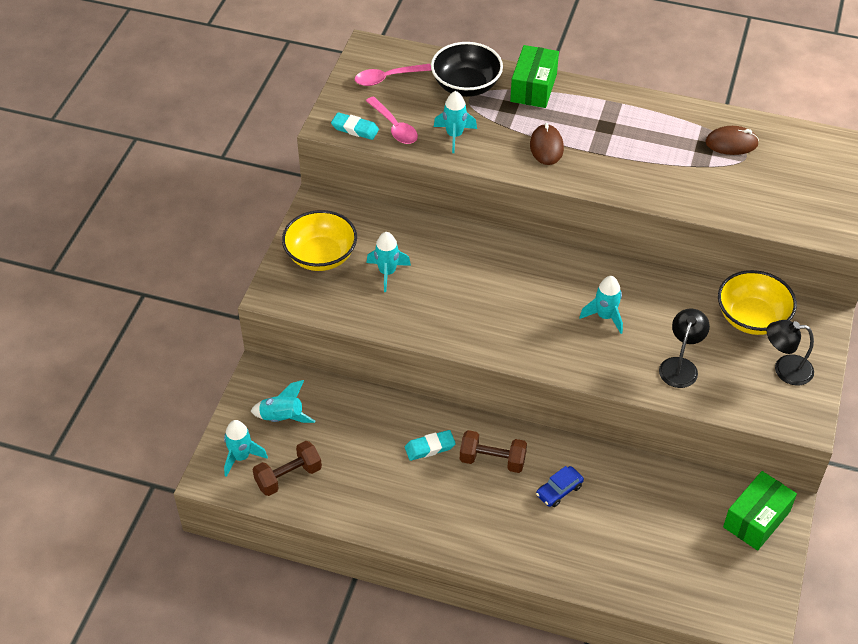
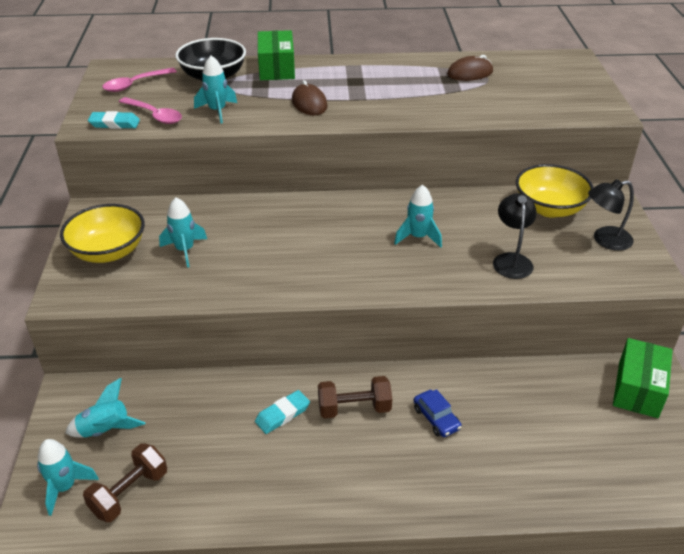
camera: 20 degrees left, 10 degrees down
blue car [536,466,584,507] -> blue car turned 60 degrees counterclockwise [414,389,462,437]

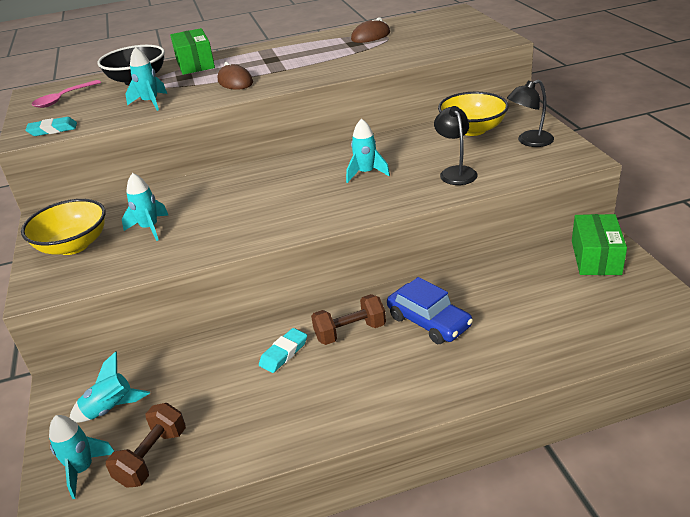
camera: 10 degrees left, 5 degrees down
pink spoon [119,97,182,124] -> none
blue car [414,389,462,437] -> blue car [387,277,473,344], size x1.65

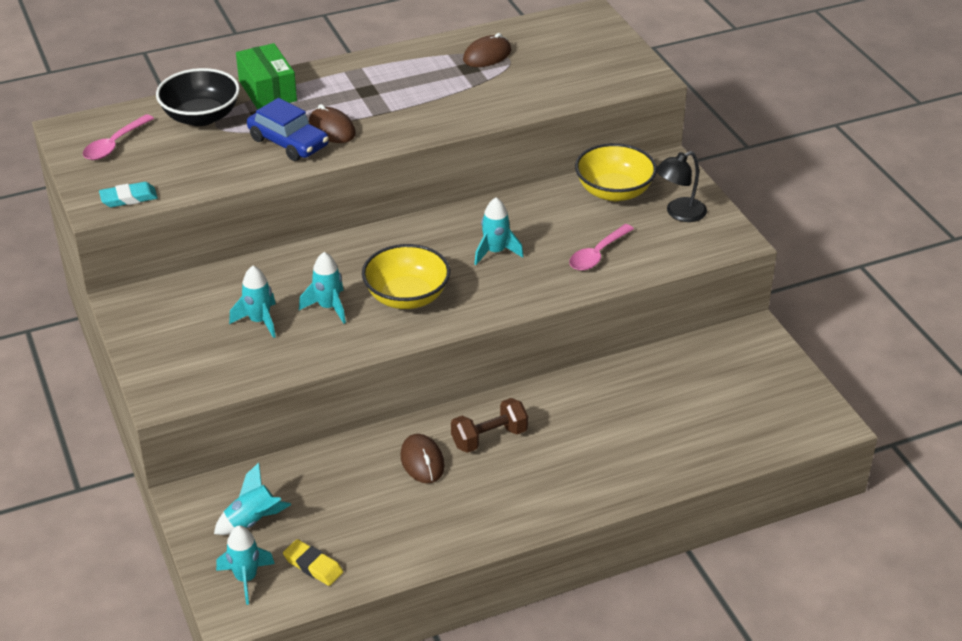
camera: 10 degrees left, 5 degrees up
yellow bowl [21,199,106,255] -> yellow bowl moved to [362,244,450,309]
brown dumbbell [106,403,186,488] -> yellow eraser [283,539,343,586]
turquoise rocket [125,47,167,111] -> turquoise rocket moved to [299,252,346,324]
turquoise eraser [259,328,307,373] -> brown mouse [400,434,445,483]
blue car [387,277,473,344] -> blue car moved to [247,98,329,161]
black lamp [434,106,478,185] -> pink spoon [569,224,634,271]
green box [572,214,627,275] -> none

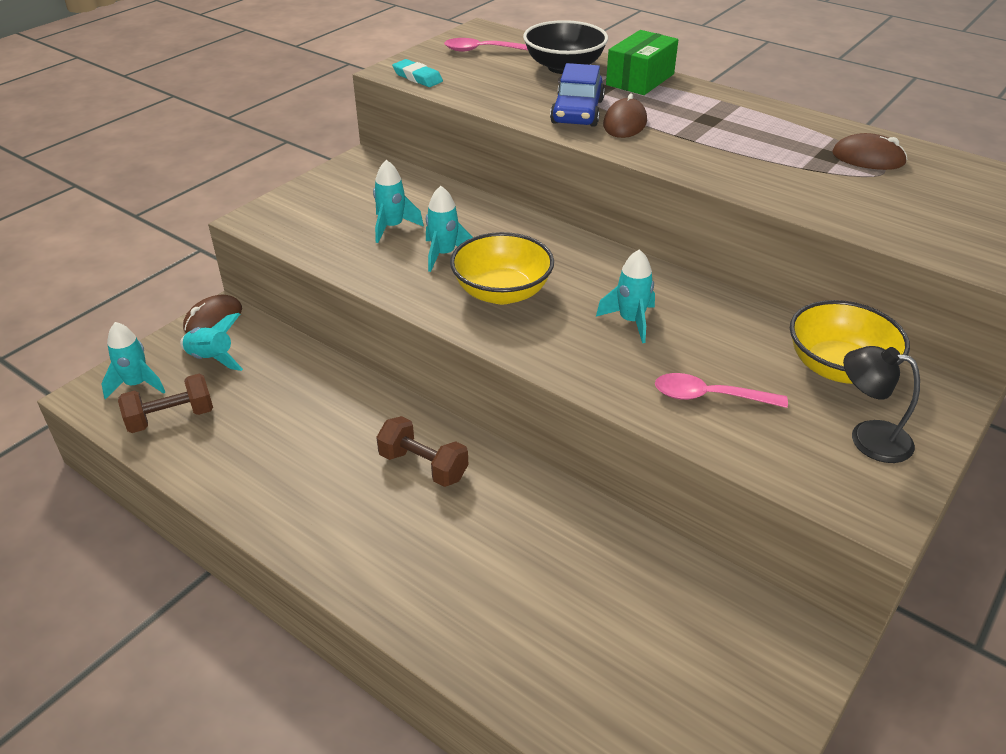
camera: 60 degrees right, 0 degrees up
yellow eraser [283,539,343,586] -> brown dumbbell [118,374,213,433]
brown mouse [400,434,445,483] -> brown mouse moved to [183,295,242,333]

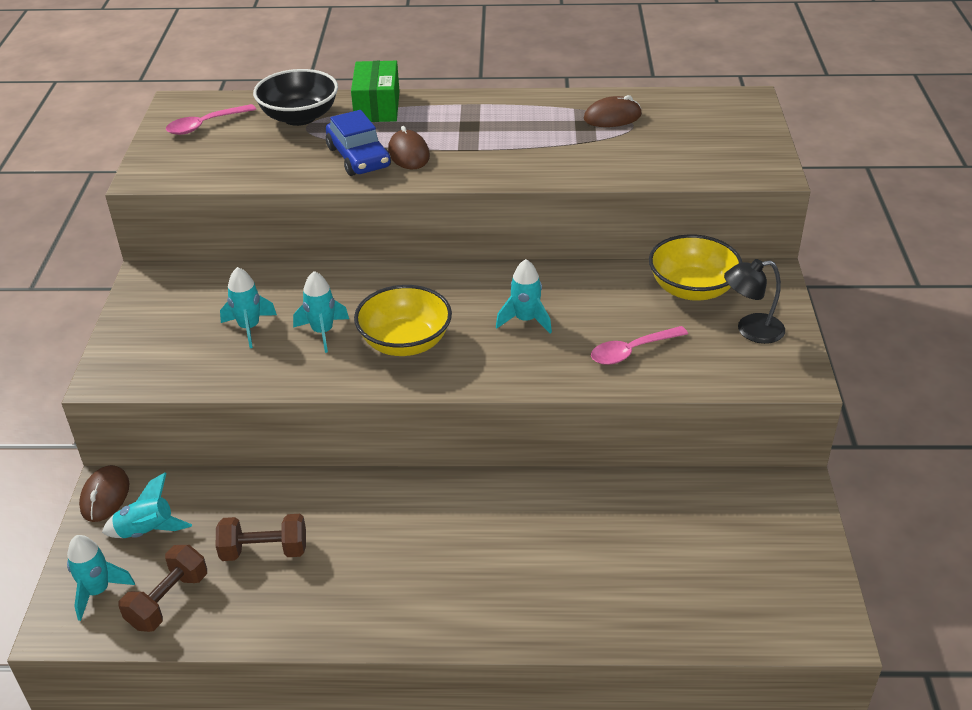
camera: 35 degrees left, 0 degrees up
brown dumbbell [376,416,468,487] -> brown dumbbell moved to [216,514,306,561]
turquoise eraser [392,59,443,87] -> none

